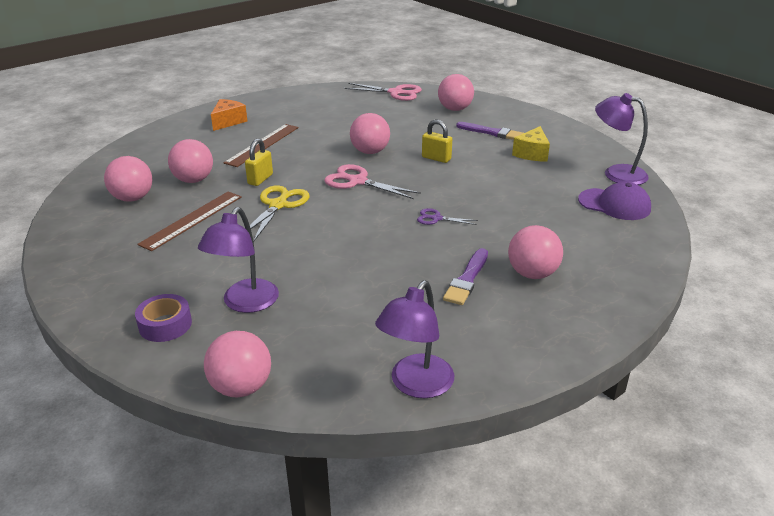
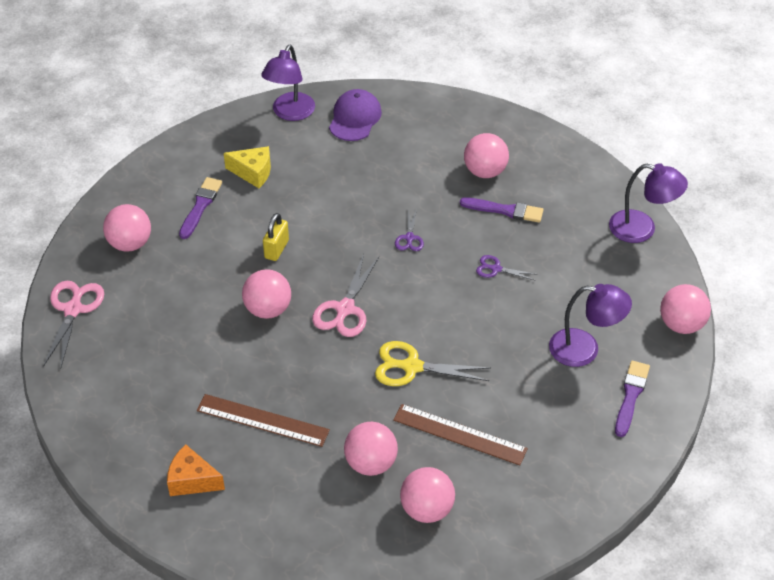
camera: 100 degrees left, 15 degrees up
purple tape [135,294,192,342] -> purple brush [615,361,650,437]
yellow padlock [245,139,273,186] -> none
none -> purple scissors [476,255,536,281]

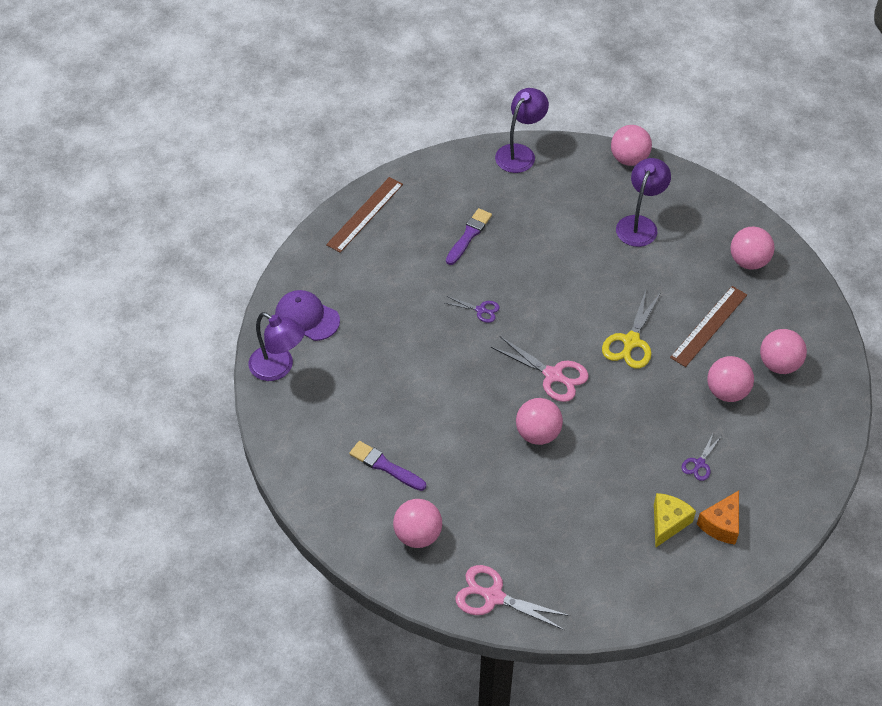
camera: 75 degrees left, 5 degrees up
brown ruler [197,394,330,447] -> brown ruler moved to [326,177,403,253]
yellow cheese [224,146,271,188] -> yellow cheese moved to [654,493,696,548]
yellow padlock [263,213,289,261] -> none
pink ball [464,133,509,178] -> pink ball moved to [731,227,774,270]
purple scissors [476,255,536,281] -> purple scissors moved to [682,434,721,481]
purple brush [615,361,650,437] -> none

